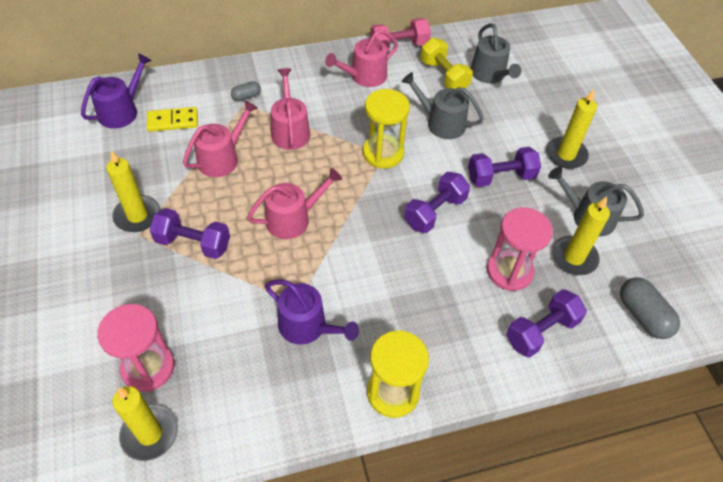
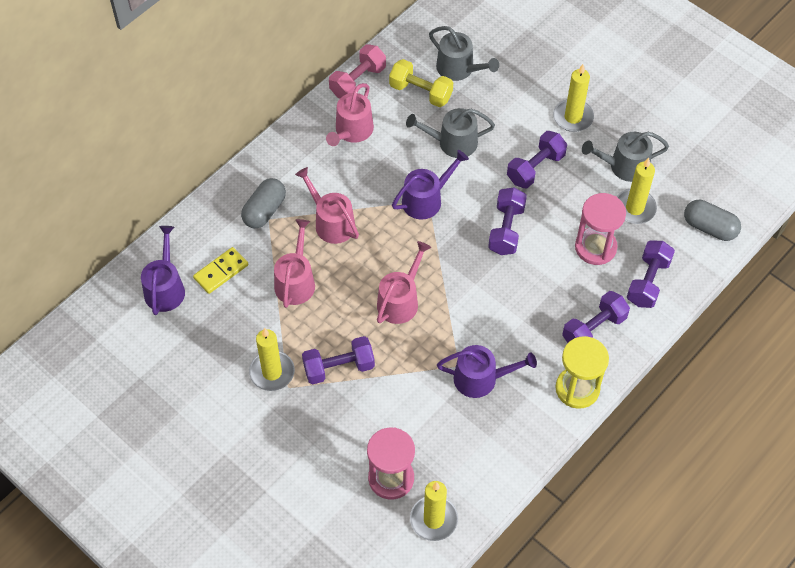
camera: 30 degrees left, 5 degrees up
grey capsule [231,81,261,101] -> grey capsule [241,178,286,228], size x1.78
yellow hourglass [363,89,410,169] -> purple watering can [392,150,469,219]
none -> purple dumbbell [562,291,630,343]

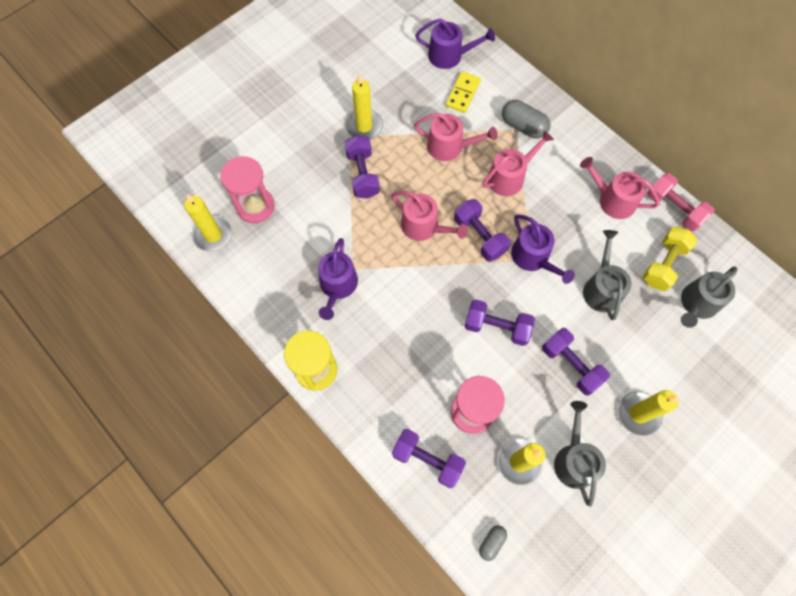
camera: 95 degrees right, 10 degrees up
yellow domino [193,247,248,294] -> yellow domino turned 60 degrees clockwise [446,71,481,113]
purple dumbbell [562,291,630,343] -> purple dumbbell moved to [454,199,510,262]
grey capsule [684,200,741,241] -> grey capsule [479,525,507,561], size x0.56

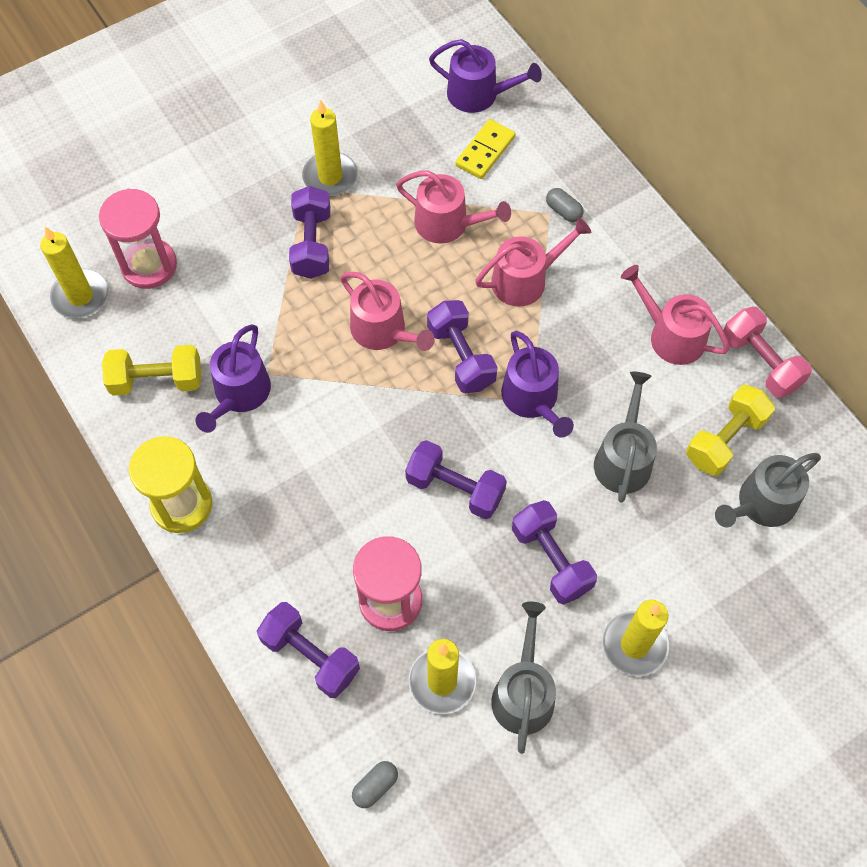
camera: 10 degrees right, 5 degrees down
grey capsule [502,100,551,139] -> grey capsule [546,188,584,222], size x0.56
none -> yellow dumbbell [102,345,201,396]

